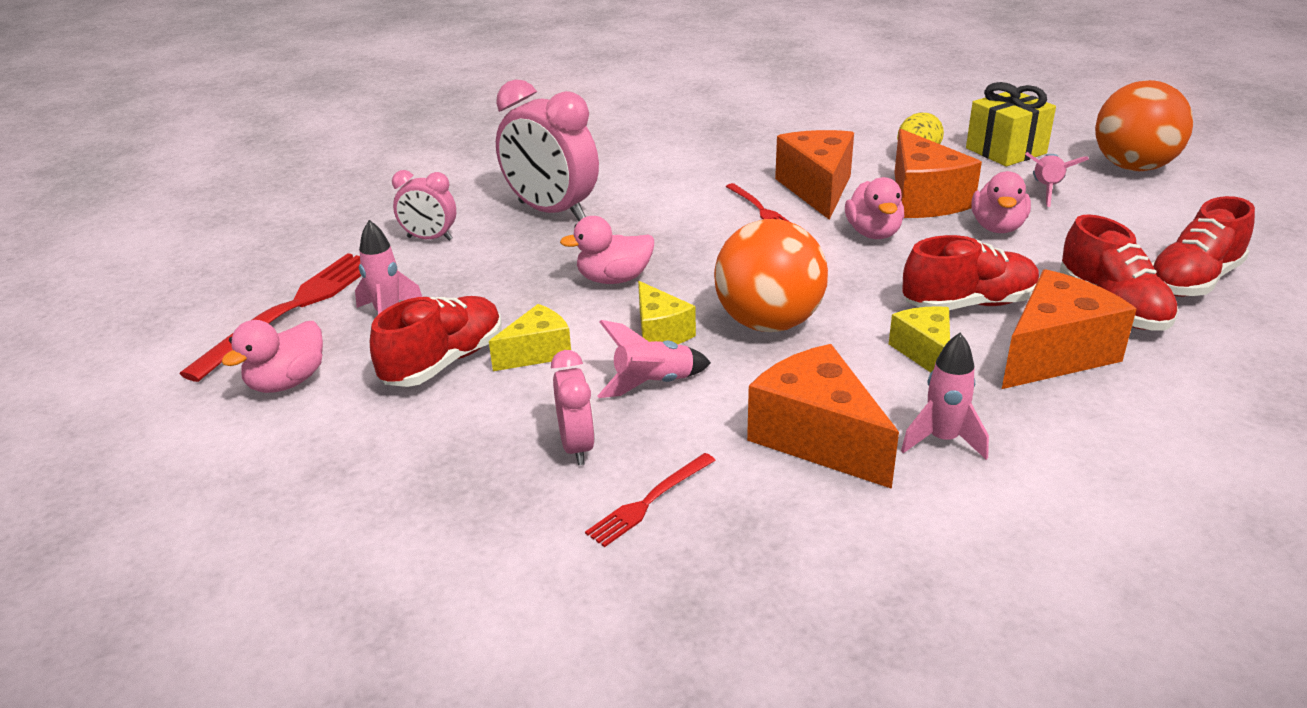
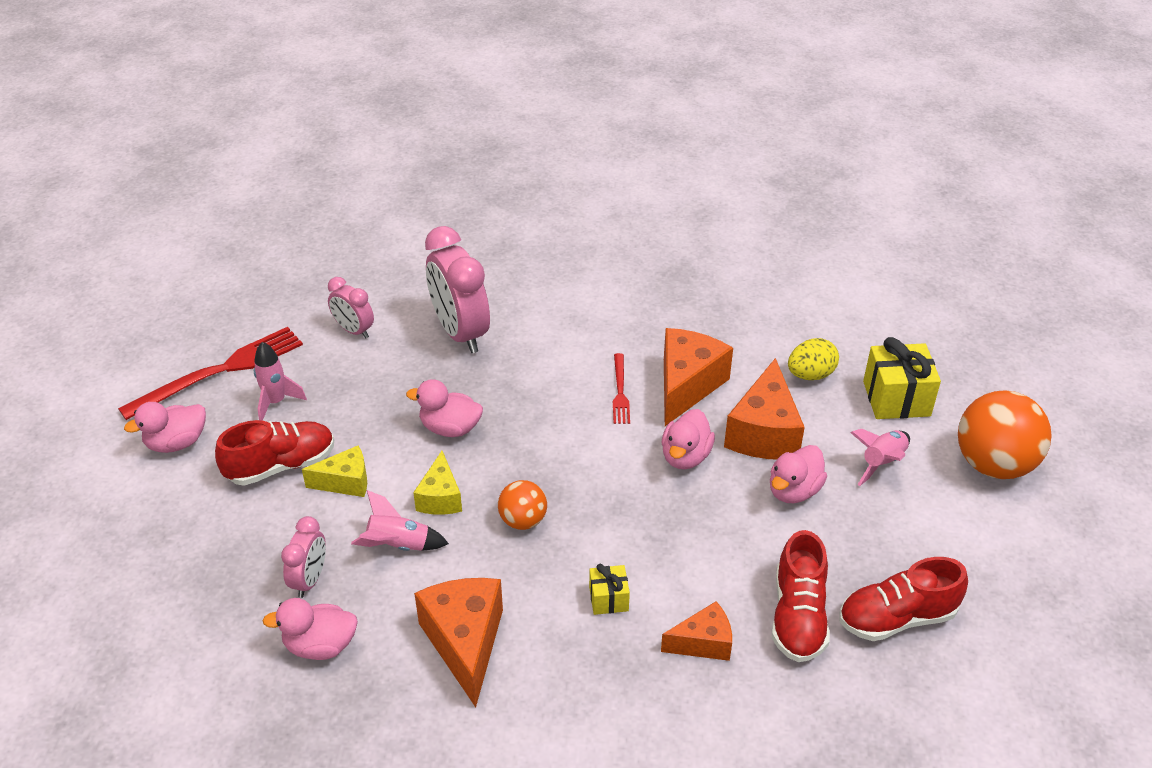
camera: 25 degrees right, 10 degrees up
red fork [585,453,716,547] -> pink duck [262,598,358,660]
orange ball [714,219,828,332] -> orange ball [498,480,547,530], size x0.54
yellow cheese [889,306,950,372] -> yellow gift [589,564,630,615]
pink rocket [901,333,989,460] -> none
red shoe [902,235,1039,310] -> none
orange cheese [1002,269,1137,389] -> orange cheese [661,601,732,661], size x0.59

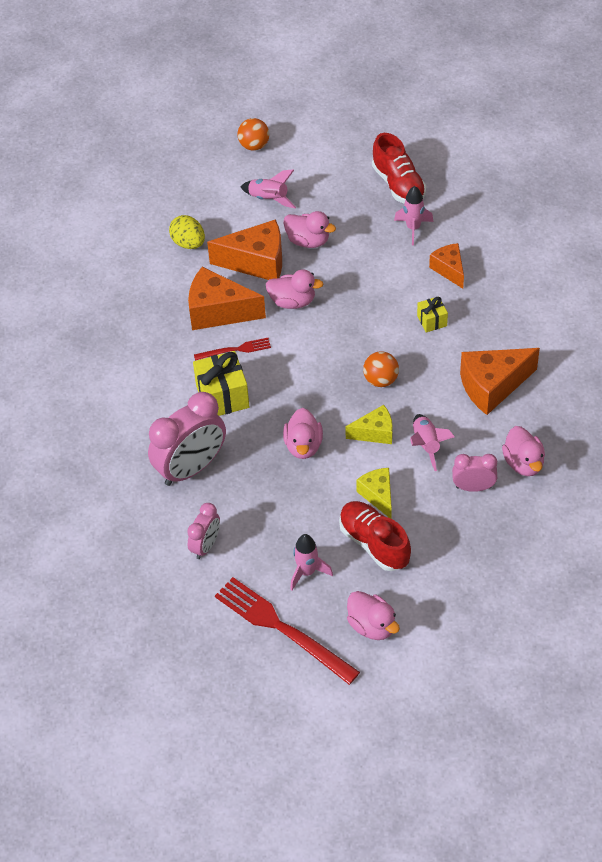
camera: 100 degrees left, 10 degrees up
red shoe [772,530,830,662] -> pink rocket [394,186,433,245]
yellow gift [863,337,941,419] -> yellow gift moved to [193,351,249,416]
orange ball [958,390,1052,479] -> orange ball [238,118,269,151], size x0.54

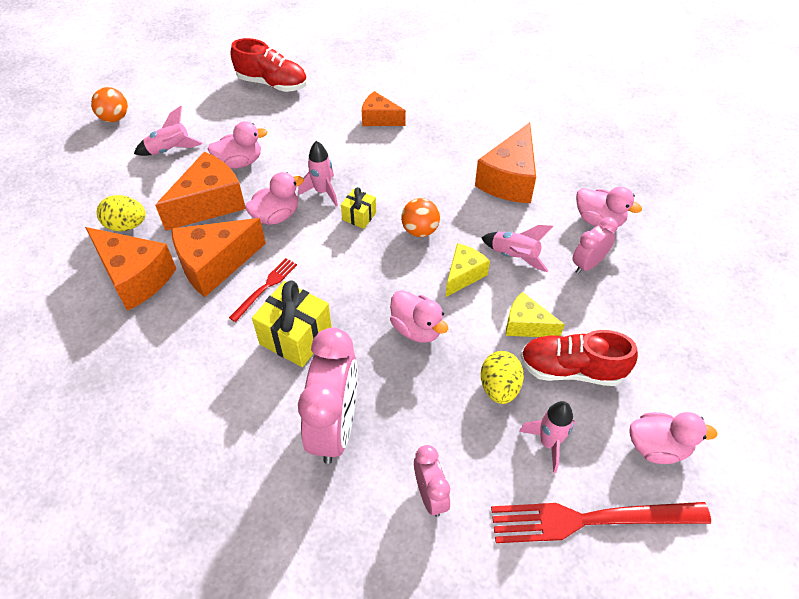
camera: 45 degrees left, 0 degrees up
pink rocket [394,186,433,245] -> pink rocket moved to [298,141,338,206]
yellow gift [417,296,448,332] -> yellow gift moved to [341,187,376,229]
none -> orange cheese [85,227,176,311]
none -> yellow egg [481,351,524,404]

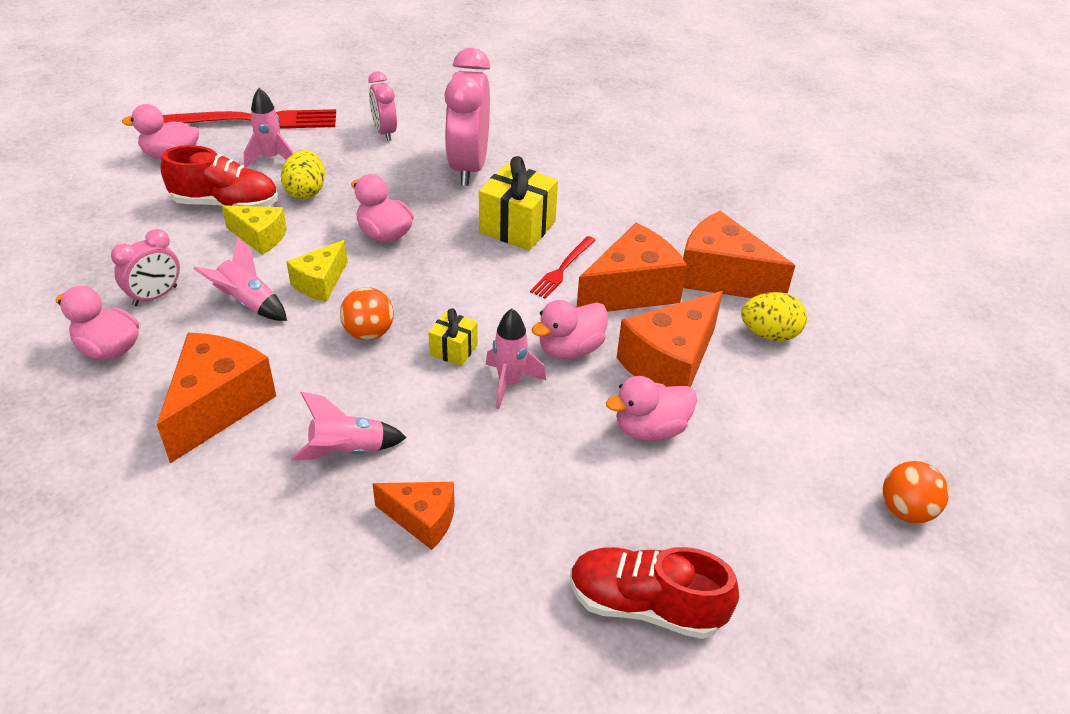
camera: 175 degrees right, 10 degrees down
pink rocket [134,106,203,156] -> pink rocket moved to [291,392,407,460]

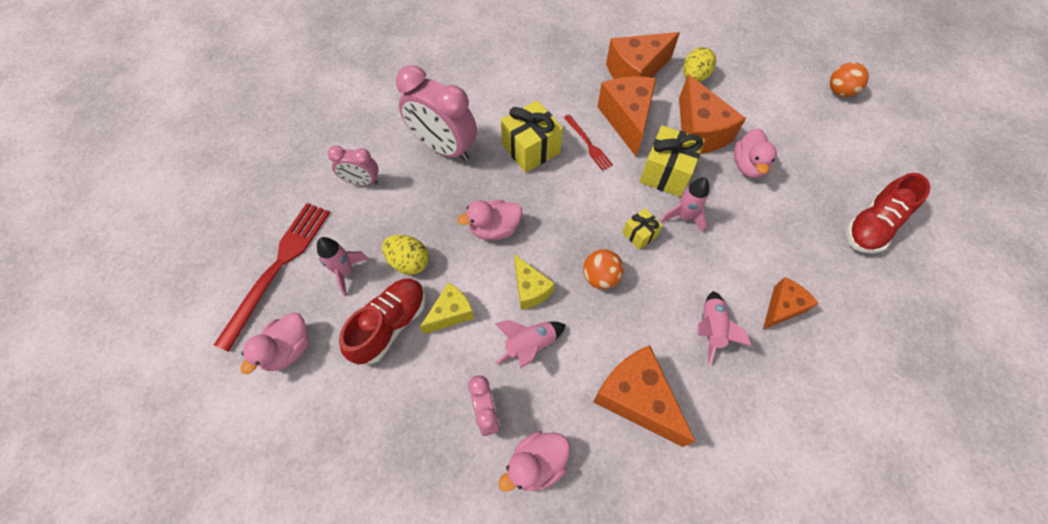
camera: 60 degrees left, 20 degrees up
pink duck [532,300,608,359] -> yellow gift [639,125,705,197]

